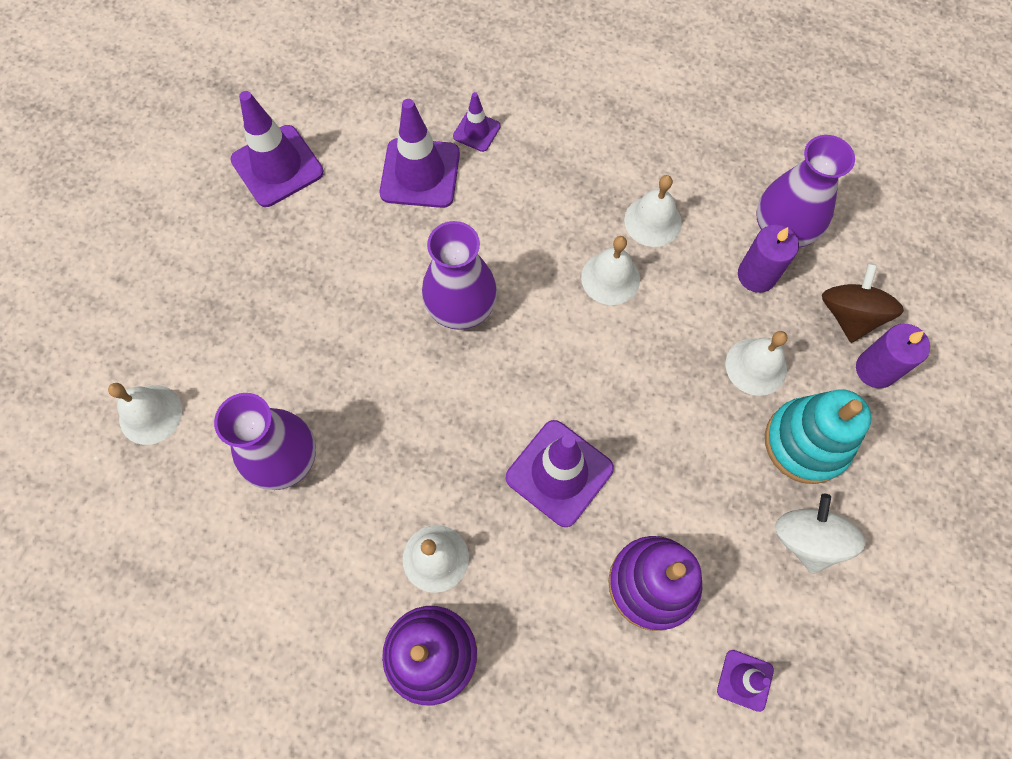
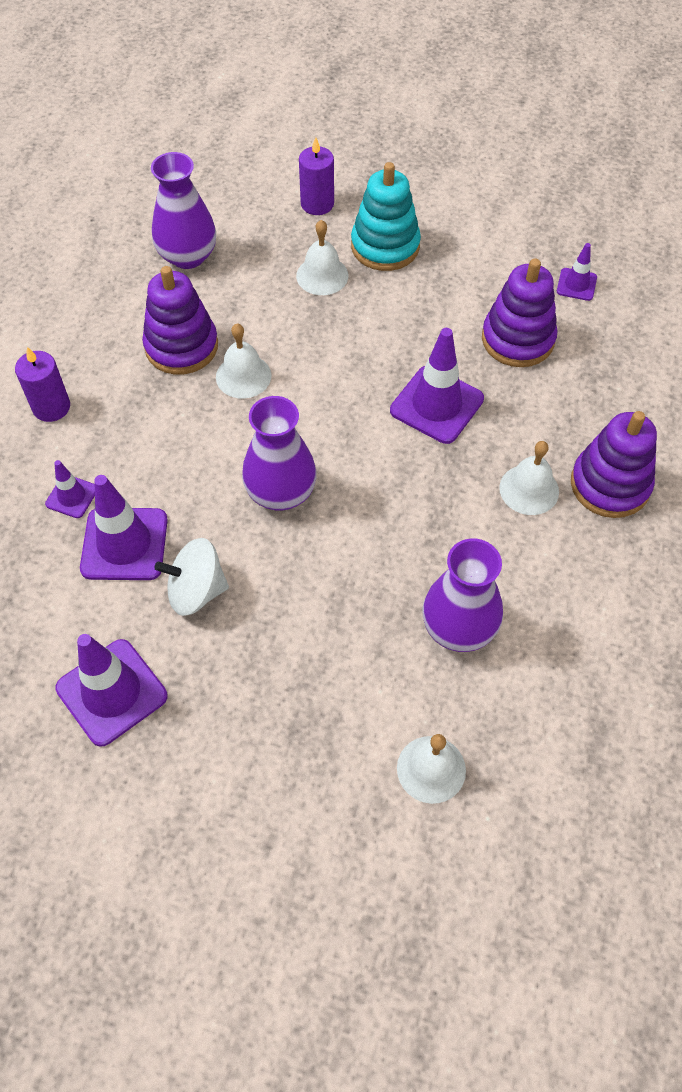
camera: 95 degrees left, 10 degrees down
white bell [624,175,682,247] -> purple stacking toy [142,266,218,375]
purple candle [738,224,799,293] -> purple candle moved to [15,347,70,422]
white spinning top [775,494,866,574] -> white spinning top moved to [155,538,229,616]
brown spinning top [822,263,904,343] -> none

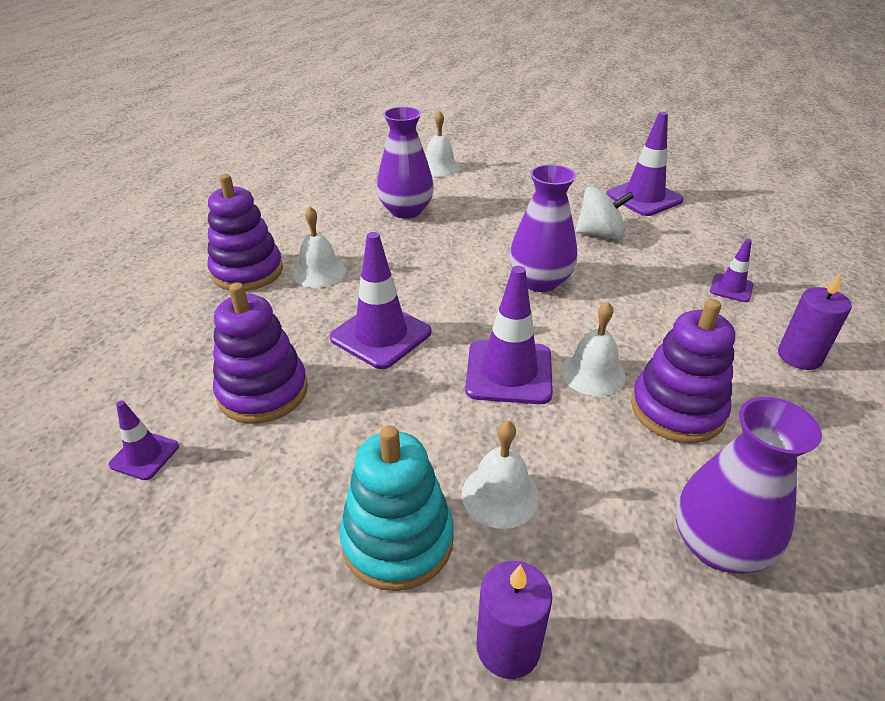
camera: 175 degrees left, 20 degrees down
purple traffic cone [80,475,168,580] -> purple traffic cone moved to [465,266,553,404]

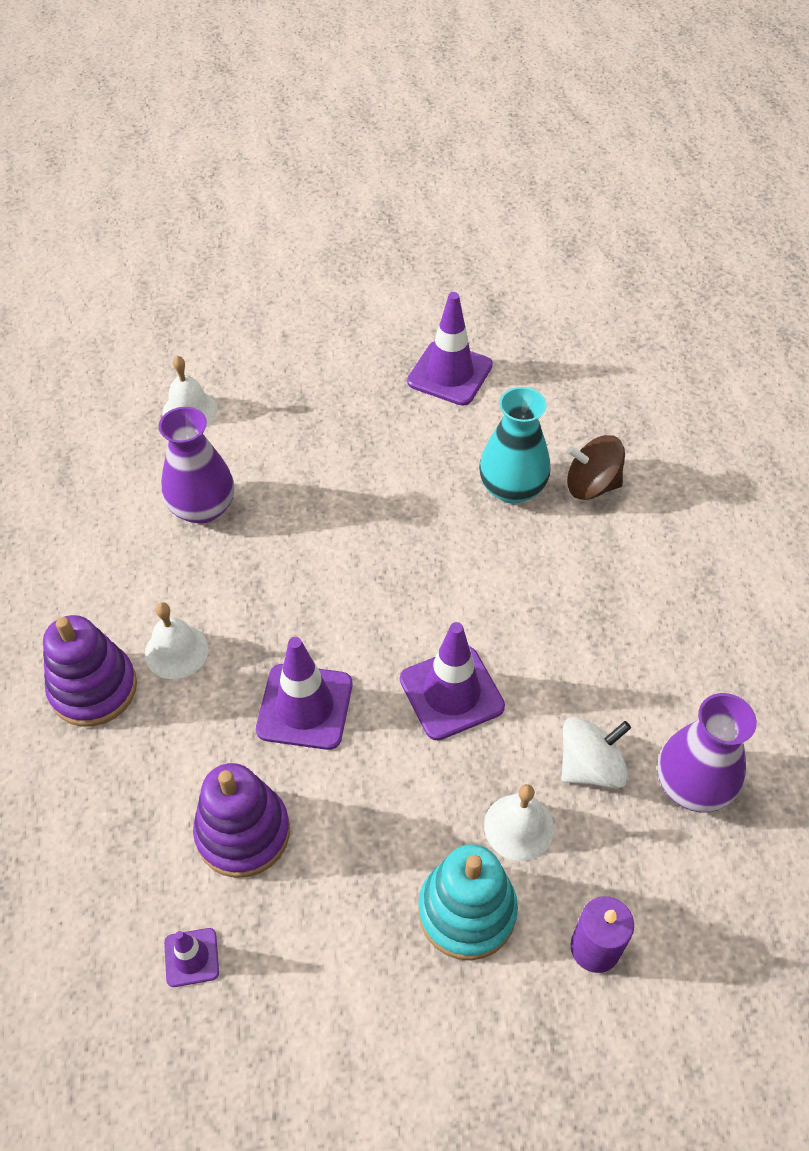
camera: 30 degrees left, 15 degrees up
purple vase [510,164,577,292] -> none
white bell [560,301,626,396] -> none
white spinning top [576,186,634,239] -> white spinning top moved to [561,717,631,789]
purple stacking toy [631,299,735,443] -> none
purple traffic cone [710,239,754,302] -> brown spinning top [567,435,625,500]
purple candle [778,273,852,370] -> none
none -> turquoise vase [479,387,551,504]

